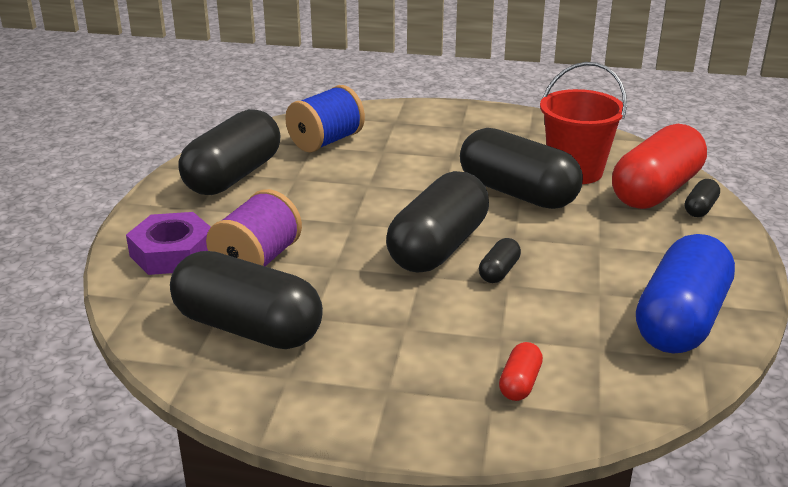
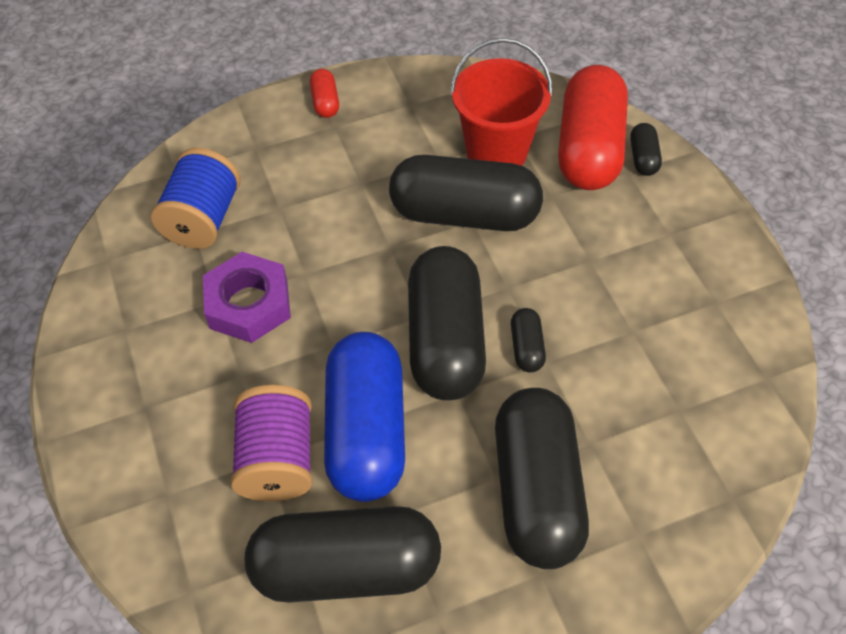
camera: 30 degrees left, 25 degrees up
purple nut [126,212,210,275] -> purple nut moved to [203,252,291,343]
black capsule [178,109,281,195] -> black capsule moved to [495,388,589,569]
red capsule [499,342,543,401] -> red capsule moved to [310,69,339,118]
blue capsule [636,234,735,354] -> blue capsule moved to [324,332,405,502]

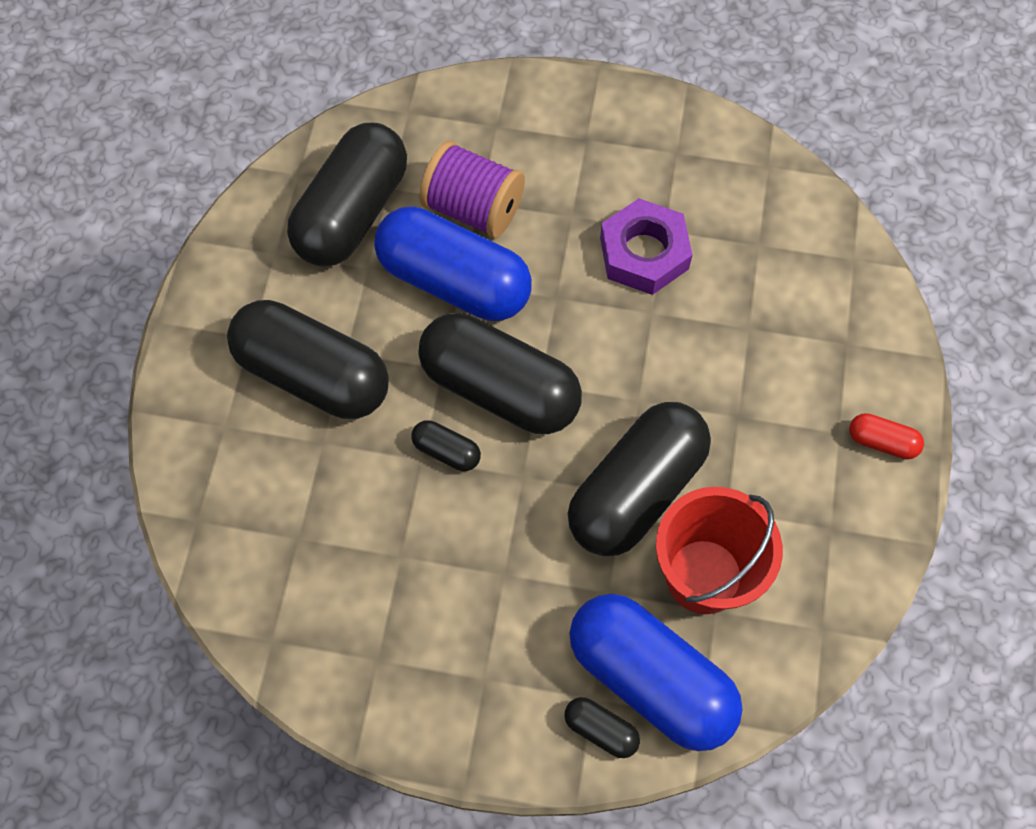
camera: 120 degrees right, 10 degrees up
blue spool [151,148,241,249] -> none
red capsule [558,65,628,190] -> blue capsule [569,594,743,751]

